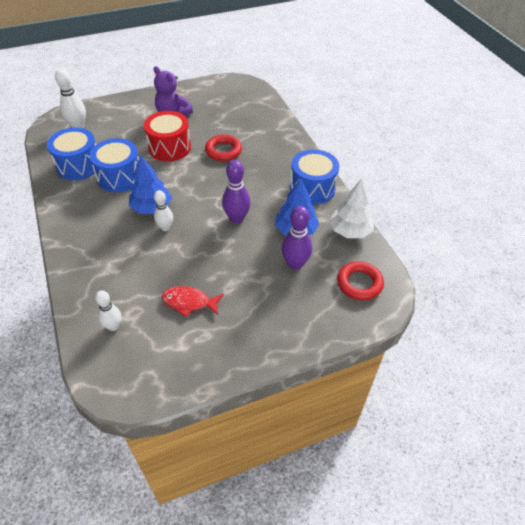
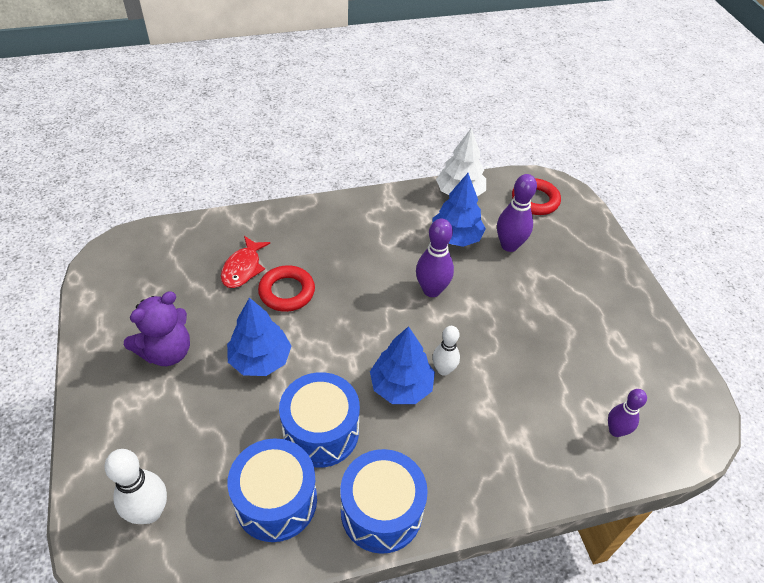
camera: 85 degrees left, 0 degrees up
white bowling pin [95,290,121,331] -> purple bowling pin [608,389,647,437]
red drum [144,111,191,161] -> blue tree [227,297,291,376]
red fish [162,286,224,317] -> red fish moved to [221,236,270,288]
blue drum [290,149,339,204] -> blue drum moved to [340,449,428,554]

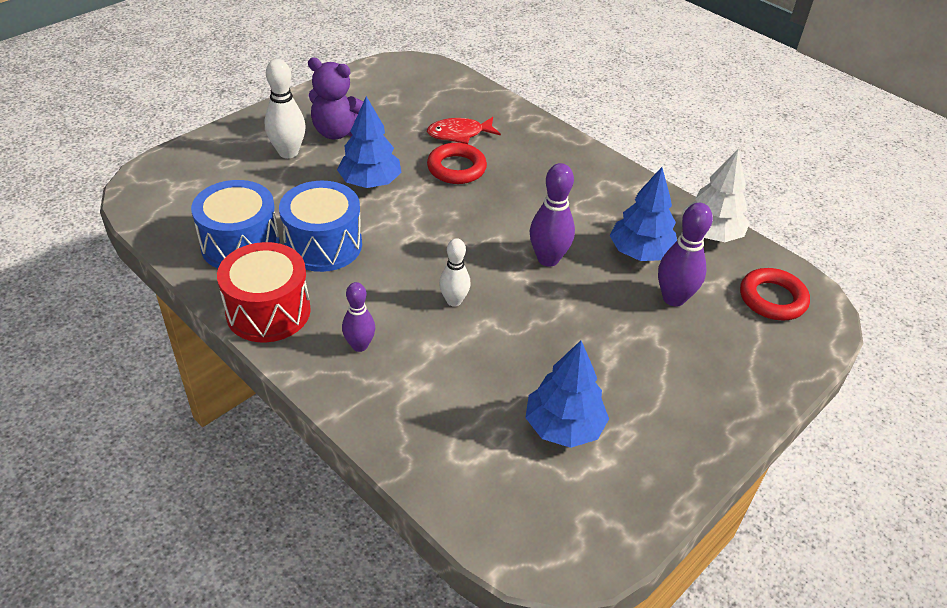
camera: 60 degrees right, 5 degrees down
white bowling pin [105,449,167,524] -> white bowling pin moved to [264,59,306,158]
blue drum [340,449,428,554] -> red drum [217,242,311,342]
blue tree [370,326,435,404] -> blue tree moved to [525,341,609,448]
purple bowling pin [608,389,647,437] -> purple bowling pin moved to [342,282,375,352]

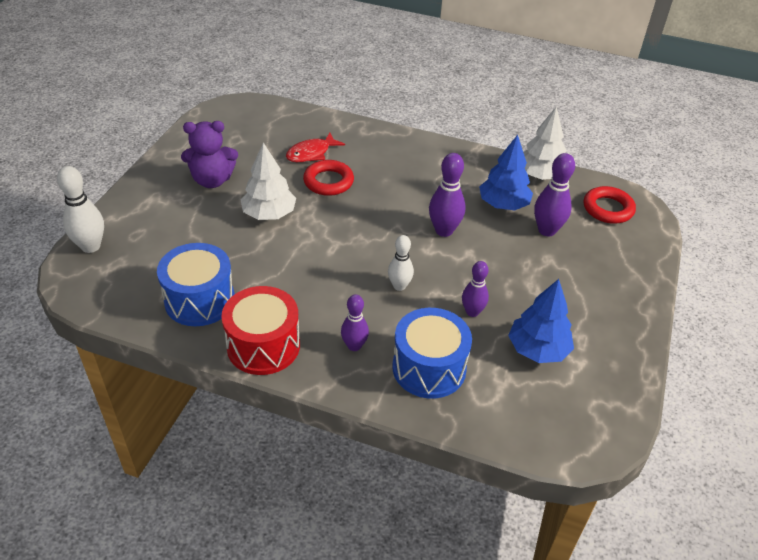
camera: 25 degrees left, 0 degrees up
white bowling pin [264,59,306,158] -> white bowling pin moved to [57,166,104,253]
blue drum [279,181,362,272] -> blue drum moved to [392,308,472,398]
blue tree [337,96,402,188] -> white tree [241,143,296,220]
none -> purple bowling pin [462,261,489,317]

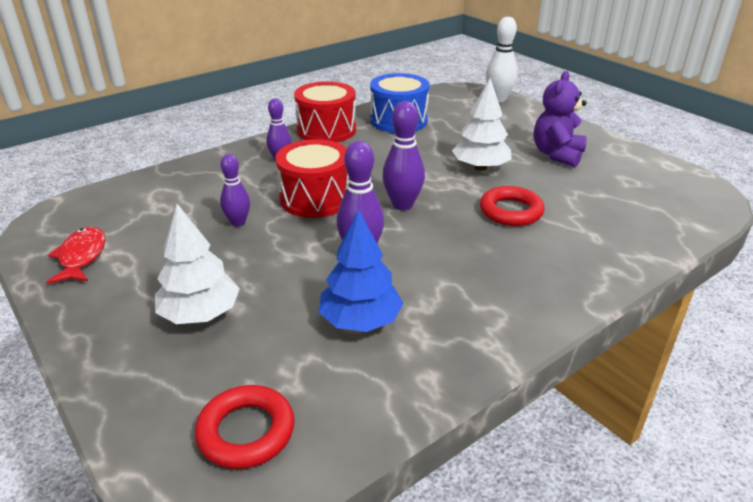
camera: 125 degrees right, 10 degrees down
red fish [286,133,345,162] -> red fish moved to [46,227,106,284]
white bowling pin [388,235,414,291] -> red drum [276,139,349,218]
blue drum [392,308,472,398] -> none
blue tree [508,279,574,363] -> none
white tree [523,107,566,180] -> white tree moved to [155,204,240,324]
purple bowling pin [534,153,575,236] -> purple bowling pin moved to [382,101,425,210]

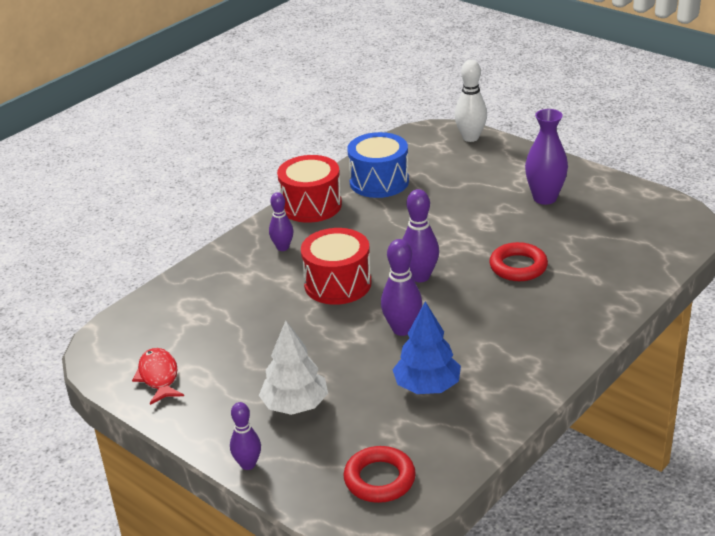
camera: 10 degrees left, 0 degrees up
purple bowling pin [220,154,250,227] -> purple bowling pin moved to [230,402,261,470]
white tree [452,78,512,171] -> none
purple teddy bear [534,71,587,167] -> purple vase [525,109,568,205]

